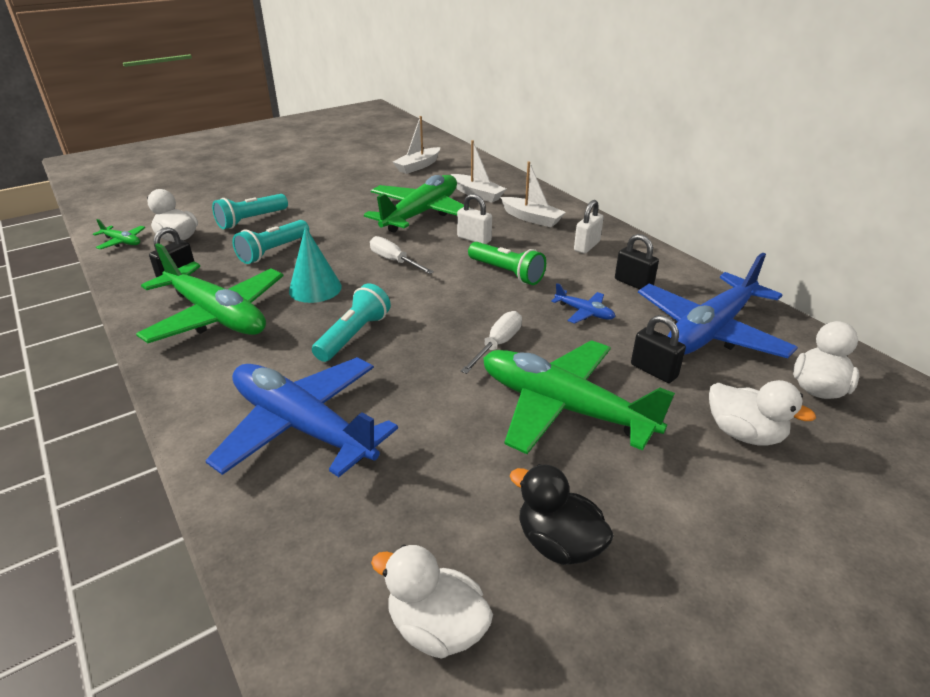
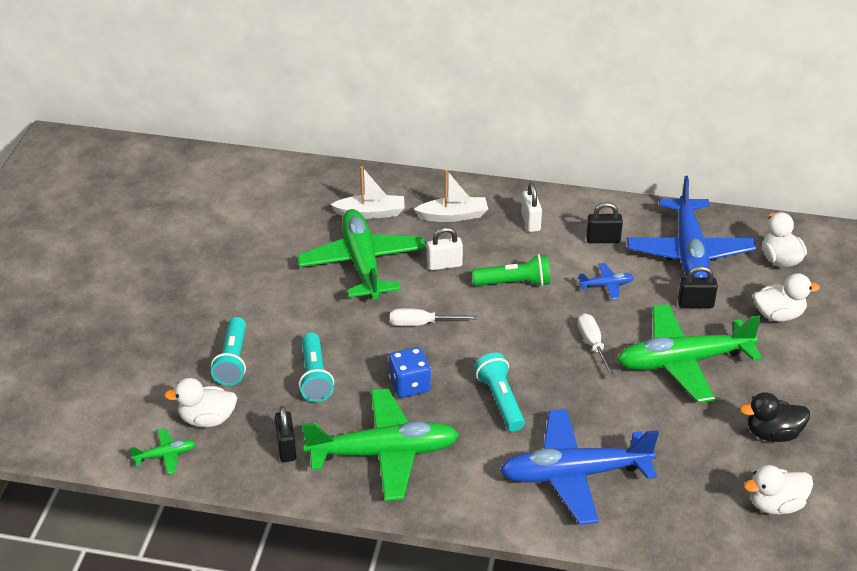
camera: 45 degrees left, 5 degrees up
turquoise cone [289,226,342,303] -> blue dice [389,347,431,398]
white boat [393,116,440,174] -> none

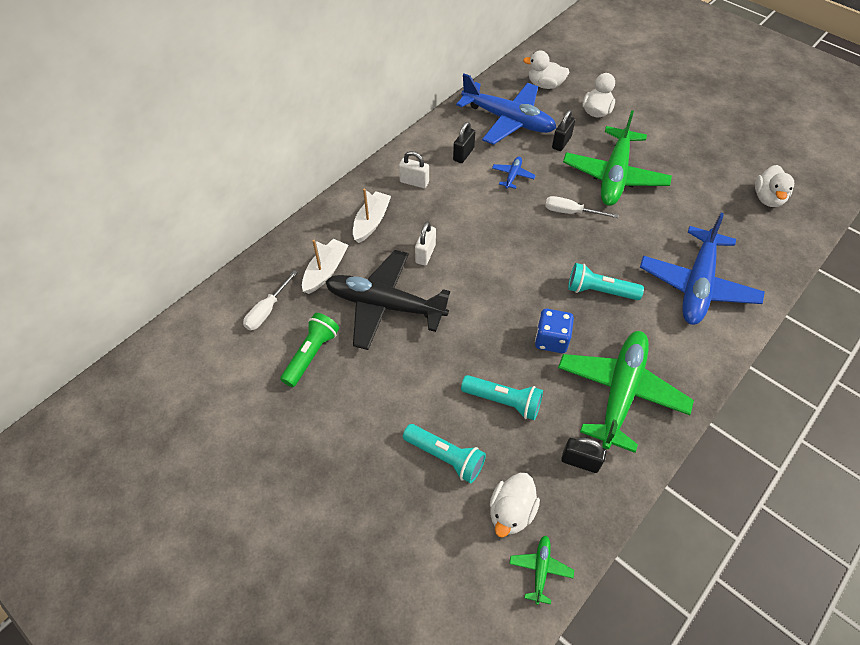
camera: 60 degrees left, 15 degrees up
green plane [297,209,426,300] -> black plane [326,250,450,350]
white screwdriver [390,308,478,326] -> white screwdriver moved to [243,270,298,330]
green flashlight [472,254,550,287] -> green flashlight moved to [280,313,339,387]
black duck [740,392,810,442] -> none

